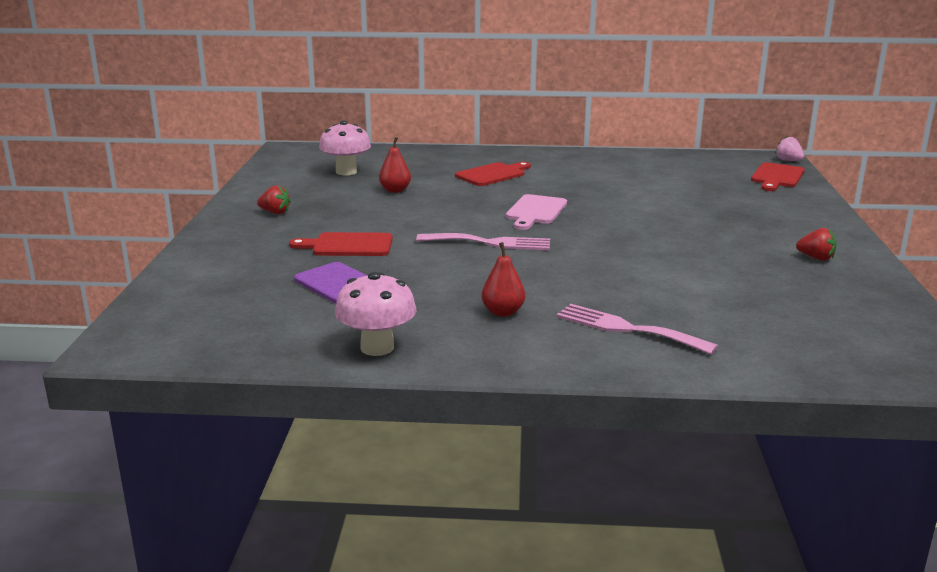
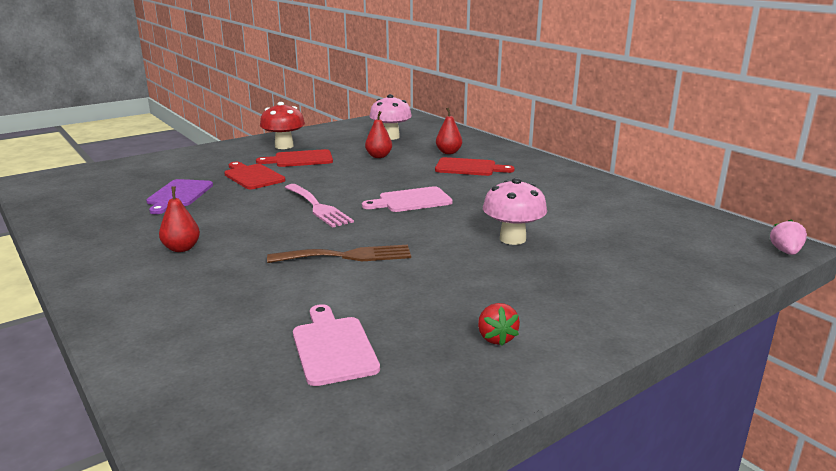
camera: 50 degrees right, 0 degrees up
red strawberry [257,185,291,214] -> red mushroom [260,102,305,149]
pink mushroom [335,272,417,356] -> pink mushroom moved to [483,178,547,245]
pink fork [556,304,718,355] -> none
red cutting board [751,162,805,191] -> red cutting board moved to [256,149,333,167]
none -> brown fork [267,245,411,263]
none -> pink cutting board [293,304,380,386]
none -> red pear [436,108,462,154]

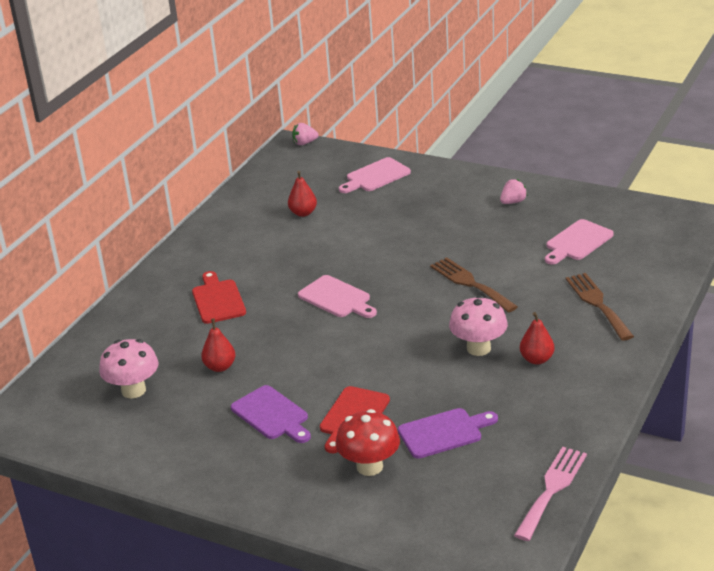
camera: 115 degrees left, 10 degrees up
red cutting board [256,149,333,167] -> purple cutting board [231,385,311,443]
red mushroom [260,102,305,149] -> red mushroom moved to [336,409,400,476]
pink fork [285,184,354,228] -> pink fork moved to [514,447,587,541]
red pear [436,108,462,154] -> red pear moved to [288,171,317,217]
red strawberry [478,303,520,346] -> pink strawberry [500,179,528,204]
pink mushroom [483,178,547,245] -> pink mushroom moved to [449,295,508,356]
none -> pink cutting board [339,157,411,193]
none -> brown fork [566,273,634,341]

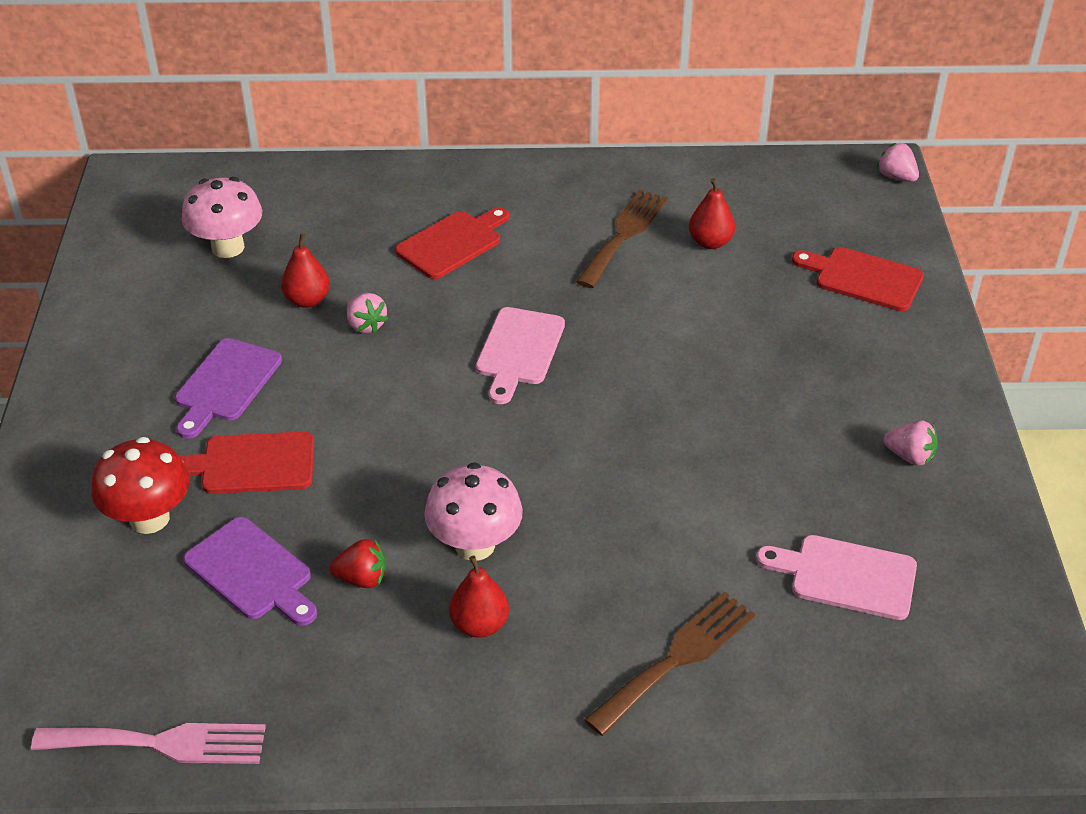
camera: 60 degrees right, 10 degrees up
pink cutting board [339,157,411,193] -> red cutting board [792,247,924,311]
brown fork [430,257,518,313] -> brown fork moved to [576,189,667,288]
none -> red strawberry [329,539,386,588]
none -> pink strawberry [347,293,388,334]

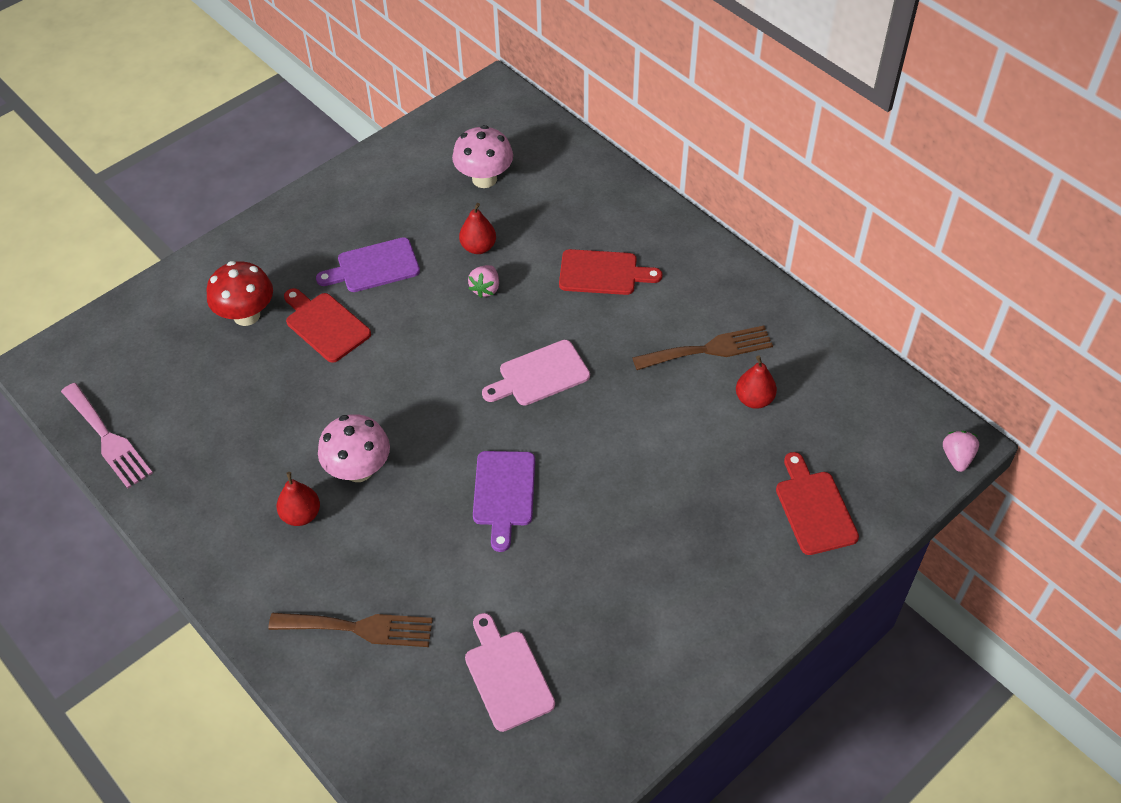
camera: 50 degrees right, 10 degrees up
purple cutting board [183,517,317,626] -> purple cutting board moved to [473,451,535,552]
red strawberry [329,539,386,588] -> none
pink strawberry [884,420,938,466] -> none

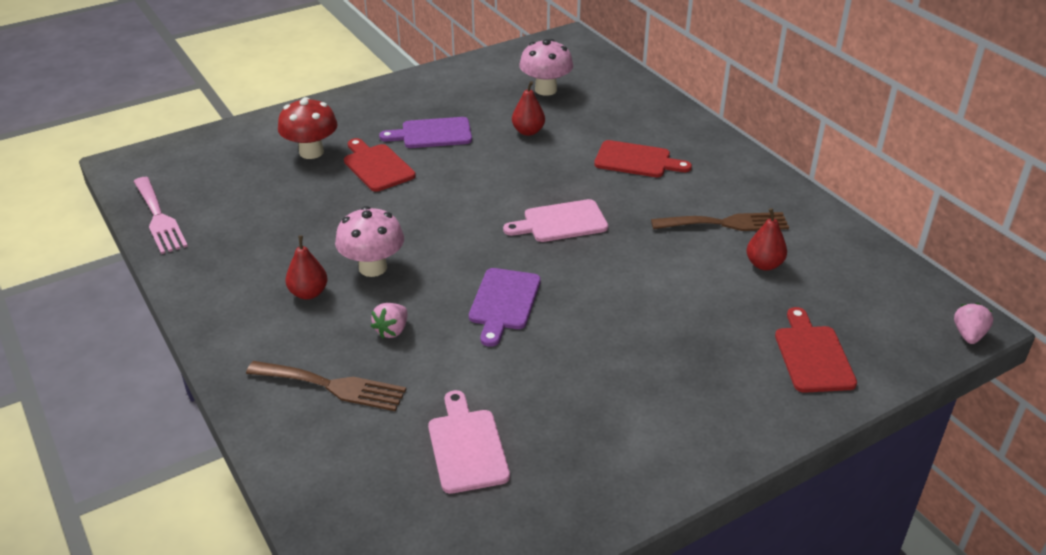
camera: 10 degrees right, 15 degrees down
pink strawberry [468,265,499,298] -> pink strawberry moved to [371,303,407,338]

